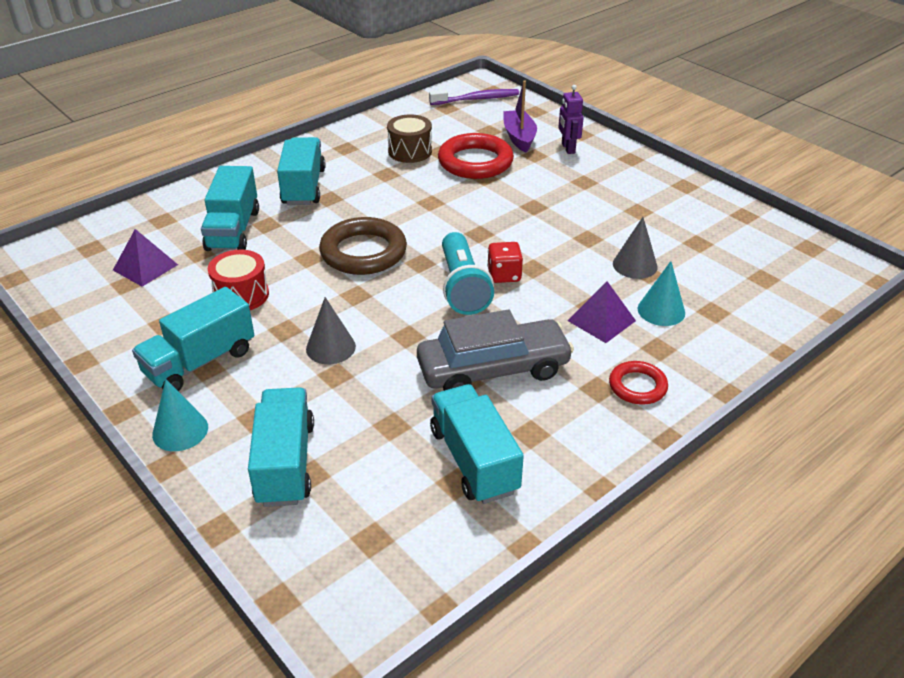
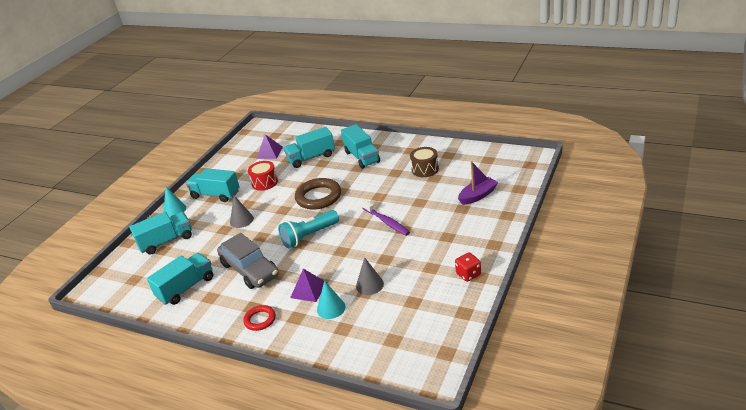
camera: 70 degrees right, 5 degrees down
turquoise truck [277,137,325,205] -> turquoise truck turned 90 degrees clockwise [341,124,380,169]
purple toothbrush [429,89,519,105] -> purple toothbrush moved to [362,200,410,236]
red ring [438,133,514,179] -> none
red dice [487,242,523,283] -> red dice moved to [455,252,481,282]
purple robot [558,85,584,154] -> none

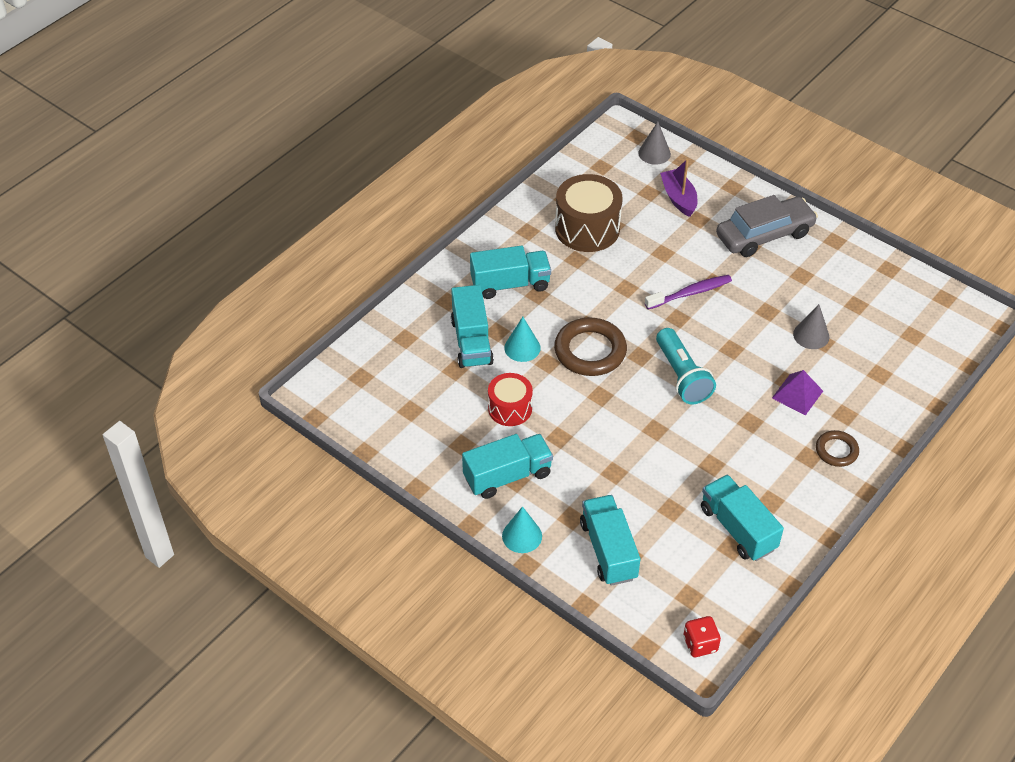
camera: 80 degrees left, 15 degrees up
turquoise truck [186,168,240,202] -> turquoise truck turned 150 degrees counterclockwise [462,434,553,499]
grey car [217,233,279,289] -> grey car moved to [716,195,818,257]
grey cone [230,196,254,228] -> grey cone moved to [638,122,671,165]
red ring [243,305,276,331] -> brown ring [816,430,859,467]
purple pyramid [257,134,283,159] -> none
turquoise cone [317,280,346,319] -> turquoise cone moved to [504,317,541,362]
brown drum [410,147,439,177] -> brown drum [555,174,623,252], size x1.63
red dice [455,252,481,282] -> red dice moved to [683,616,721,657]

